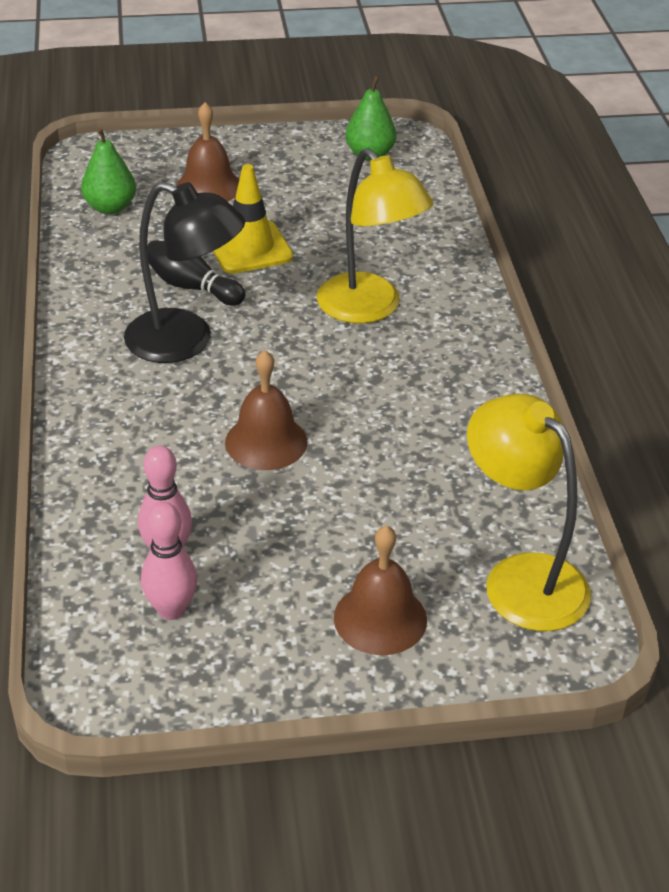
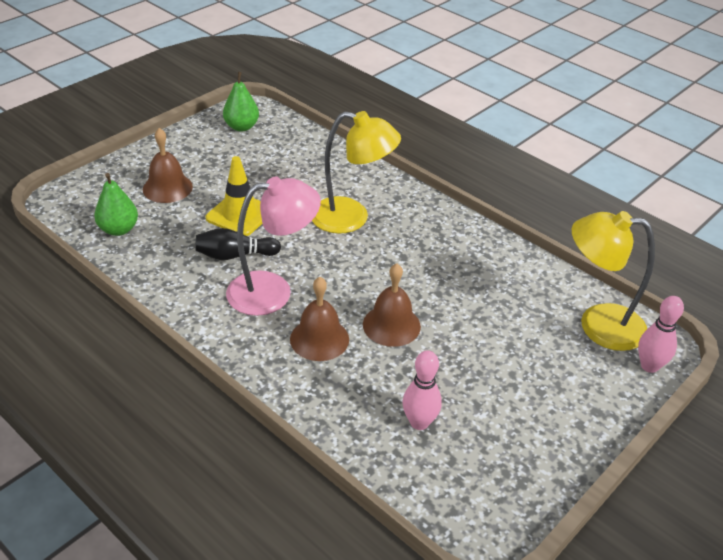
camera: 40 degrees left, 0 degrees up
black lamp [124,182,245,363] -> pink lamp [226,176,321,316]
pink bowling pin [141,502,197,620] -> pink bowling pin moved to [638,296,684,373]
brown bell [334,525,427,655] -> brown bell moved to [290,277,349,361]

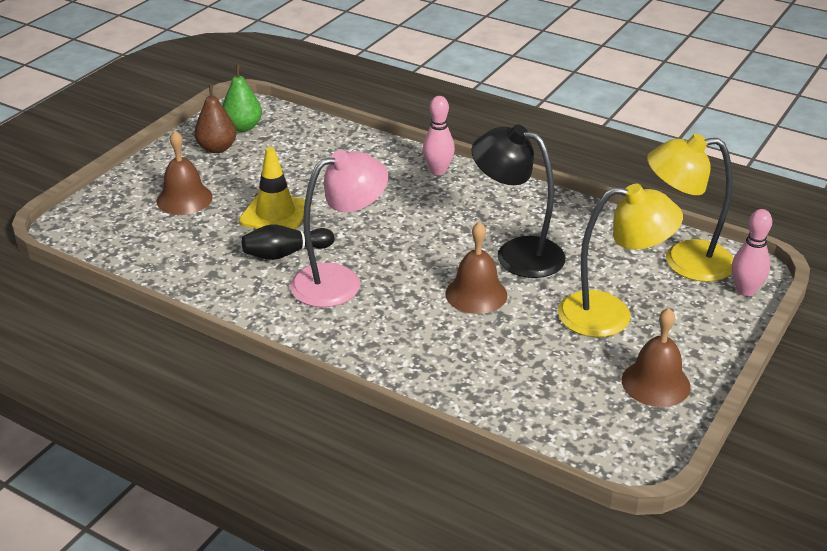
camera: 10 degrees left, 5 degrees down
green pear [94,173,138,236] -> none
brown bell [290,277,349,361] -> brown bell moved to [622,308,691,407]
yellow lamp [312,111,401,234] -> yellow lamp moved to [558,184,683,337]
pink bowling pin [403,350,442,430] -> pink bowling pin moved to [423,96,455,175]
none -> brown pear [194,85,237,153]
none -> black lamp [472,124,566,278]

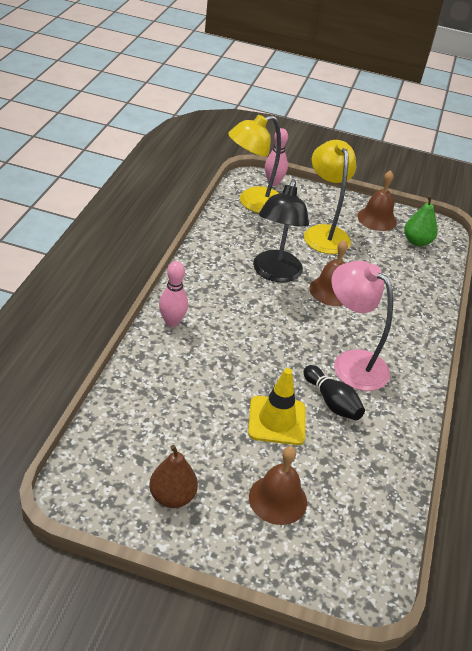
camera: 110 degrees left, 5 degrees up
green pear [222,65,262,132] -> green pear moved to [404,195,438,247]
yellow lamp [647,134,734,282] -> yellow lamp turned 75 degrees clockwise [228,115,281,213]

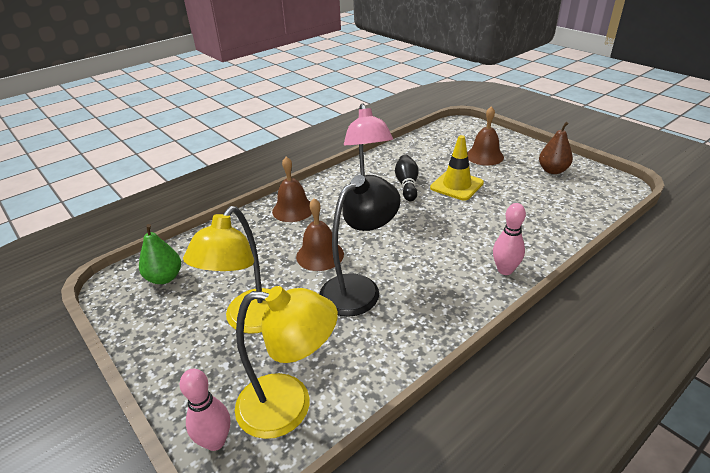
camera: 140 degrees left, 5 degrees down
brown bell [357,170,397,231] -> brown bell moved to [272,157,312,222]

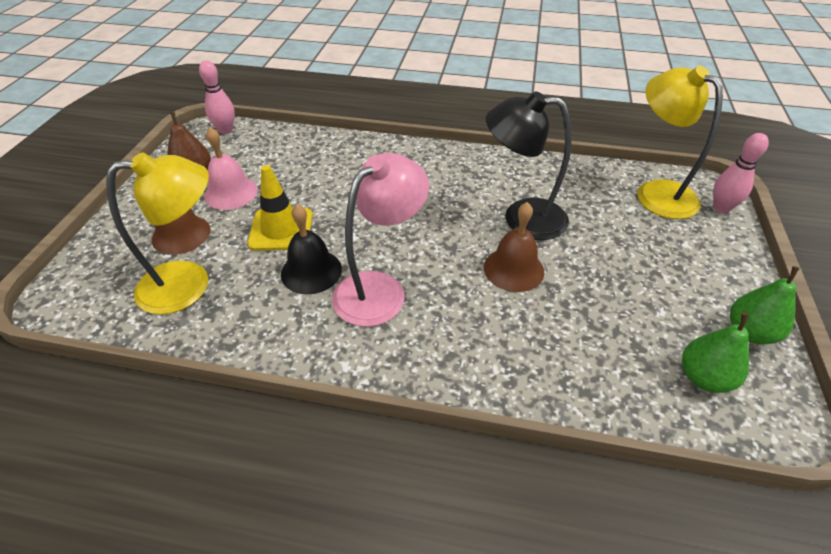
camera: 130 degrees left, 10 degrees up
yellow lamp [183,206,270,334] -> yellow lamp moved to [106,152,209,315]
brown bell [272,157,312,222] -> none
black bowling pin [395,154,419,201] -> black bell [281,204,342,294]
pink bowling pin [493,203,526,275] -> pink bowling pin moved to [199,60,235,134]
none -> pink bell [204,127,258,210]
none -> green pear [730,266,799,344]

